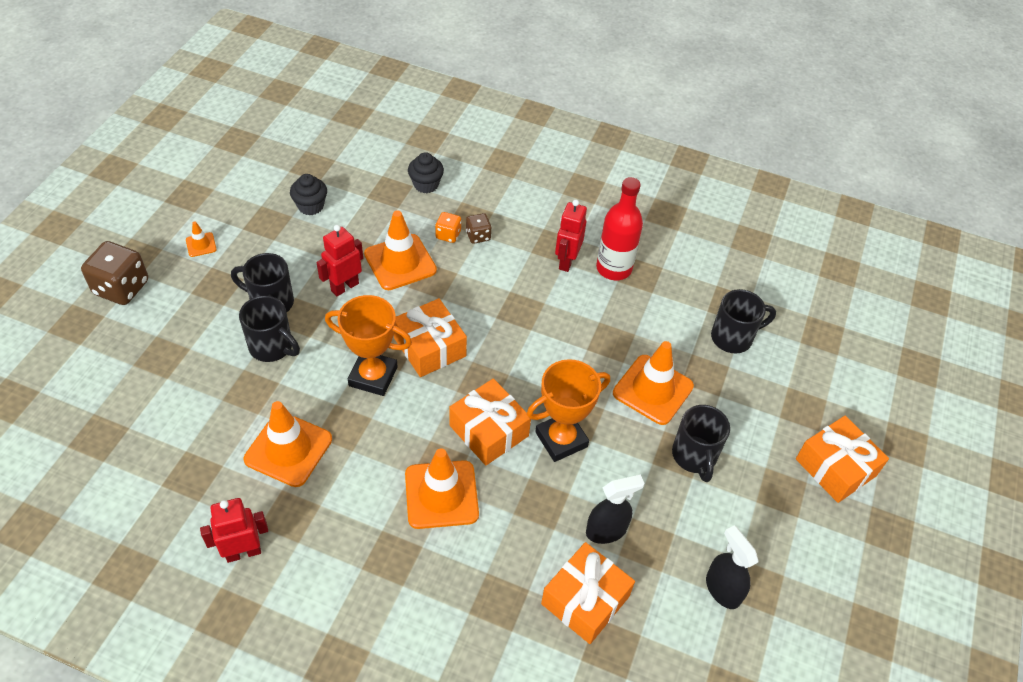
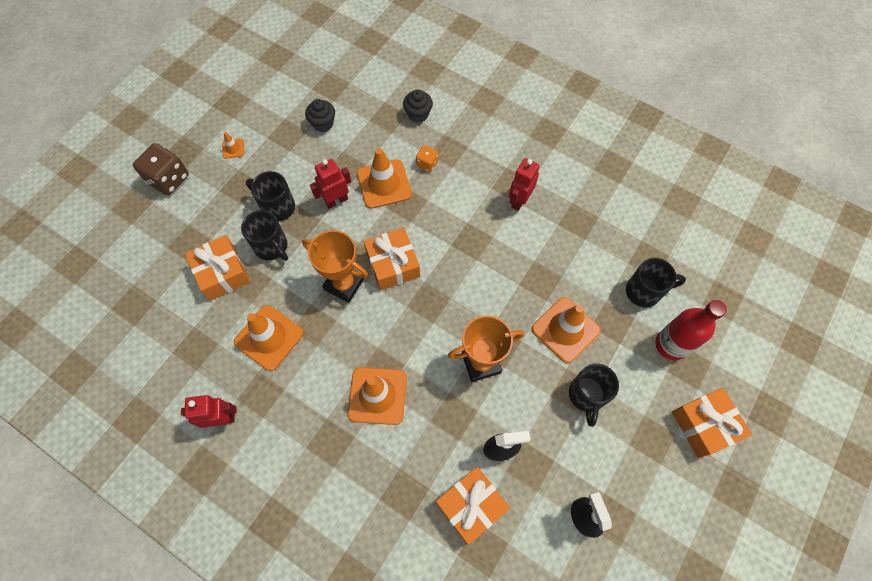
camera: 15 degrees right, 15 degrees up
orange gift [449,378,531,465] -> orange gift moved to [185,235,250,301]
brown dice [466,213,492,244] -> none
red bottle [596,177,643,280] -> red bottle moved to [655,300,727,361]

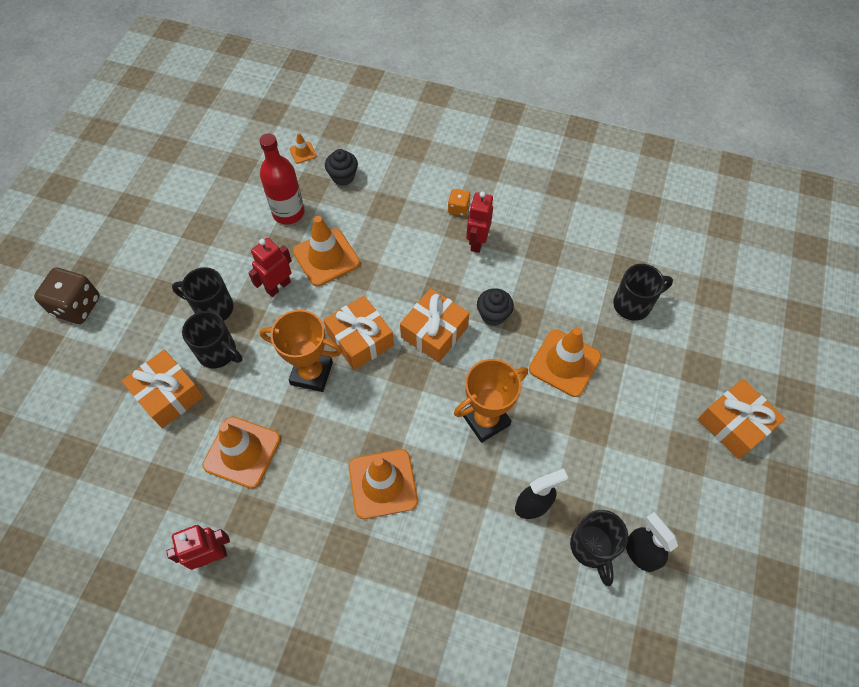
camera: 15 degrees left, 5 degrees down
orange traffic cone [222,132,244,159] -> orange traffic cone moved to [289,133,317,164]
black cupcake [305,99,335,132] -> black cupcake moved to [477,288,514,326]
orange dice [416,145,438,172] -> orange dice moved to [448,189,471,216]
orange gift [436,467,510,545] -> orange gift moved to [400,288,469,363]
black mug [569,364,619,427] -> black mug moved to [570,510,628,586]
red bottle [655,300,727,361] -> red bottle moved to [259,133,304,225]

